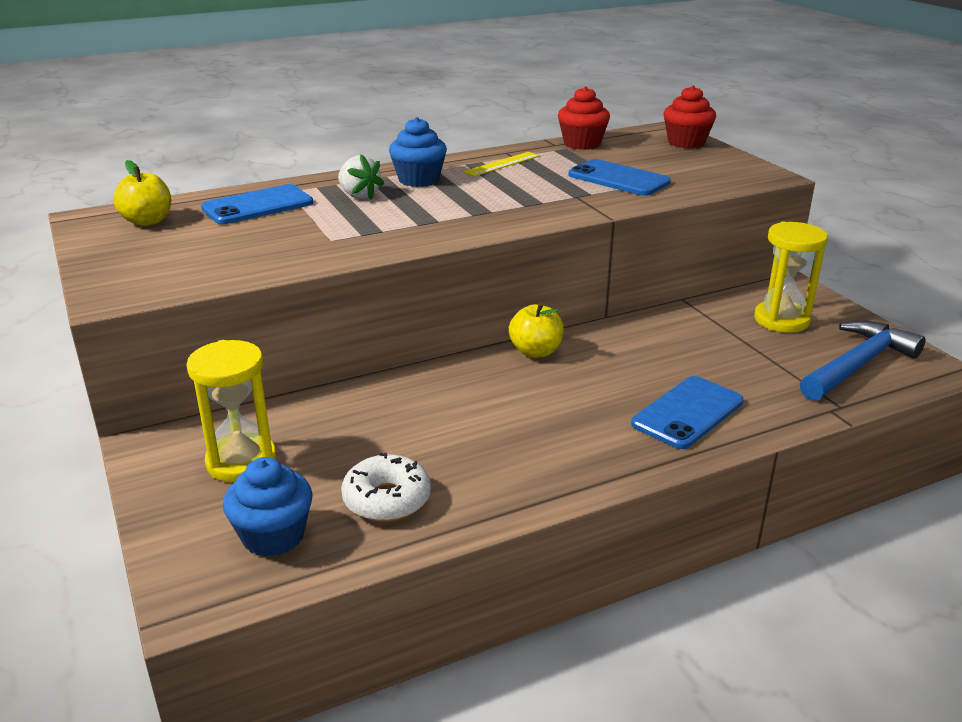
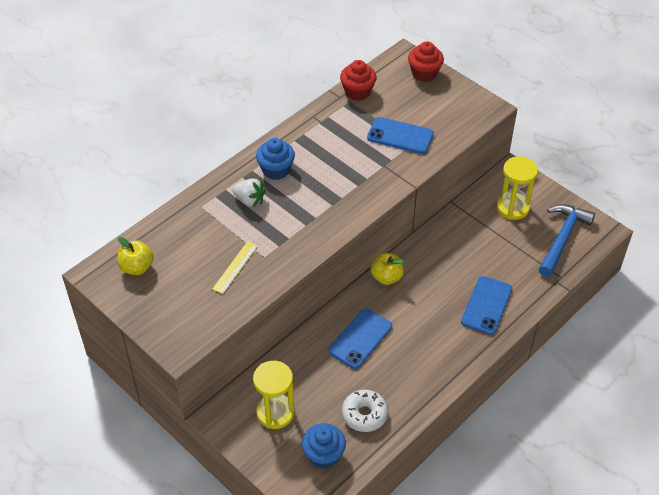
camera: 20 degrees left, 20 degrees up
blue phone [201,184,313,224] -> blue phone moved to [329,309,392,369]
yellow ruler [463,152,540,177] -> yellow ruler moved to [212,241,258,294]

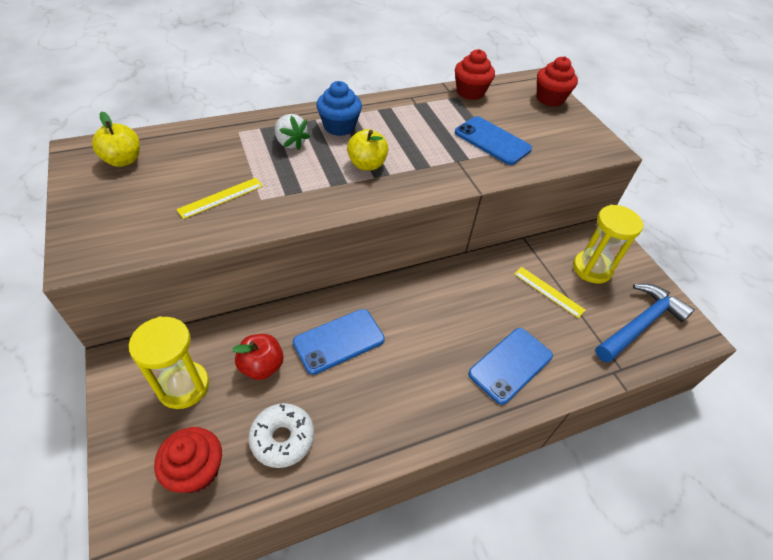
camera: 20 degrees right, 0 degrees up
blue cupcake [302,423,346,469] -> red cupcake [154,427,222,493]
yellow apple [371,253,404,285] -> yellow apple moved to [347,129,388,171]
none -> red apple [232,334,284,380]
none -> yellow ruler [514,267,586,318]

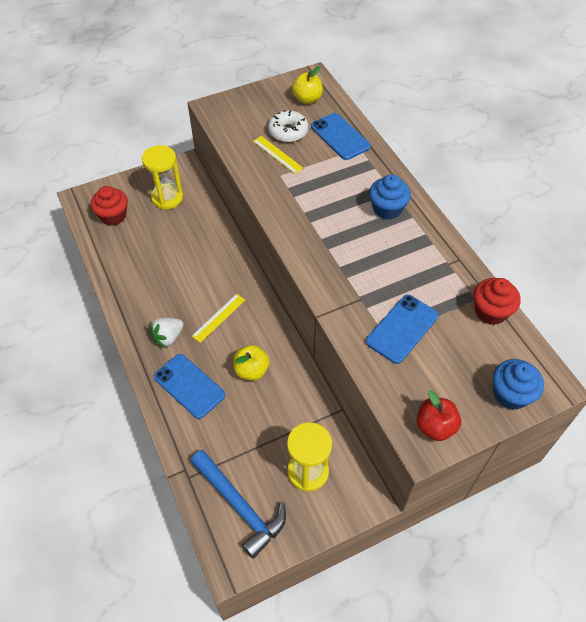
camera: 90 degrees right, 5 degrees up
red apple [232,334,284,380] -> red apple moved to [416,390,461,441]
white donut [248,403,314,468] -> white donut moved to [268,110,308,142]
white strawberry [275,114,310,150] -> white strawberry moved to [150,318,184,348]
blue phone [293,309,385,375] -> blue phone moved to [311,113,371,160]
yellow apple [347,129,388,171] -> yellow apple moved to [233,345,270,381]
yellow ruler [514,267,586,318] -> yellow ruler moved to [192,294,245,343]
red cupcake [537,56,578,107] -> blue cupcake [493,359,544,410]

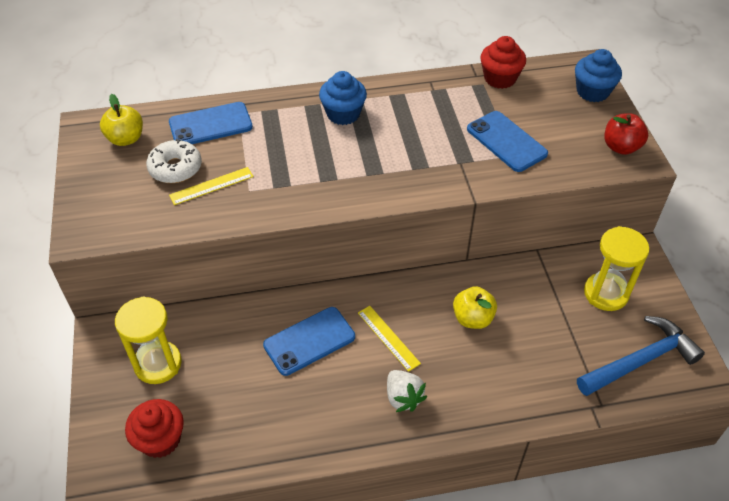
camera: 75 degrees left, 5 degrees down
blue phone [154,354,225,419] -> blue phone moved to [263,307,355,376]

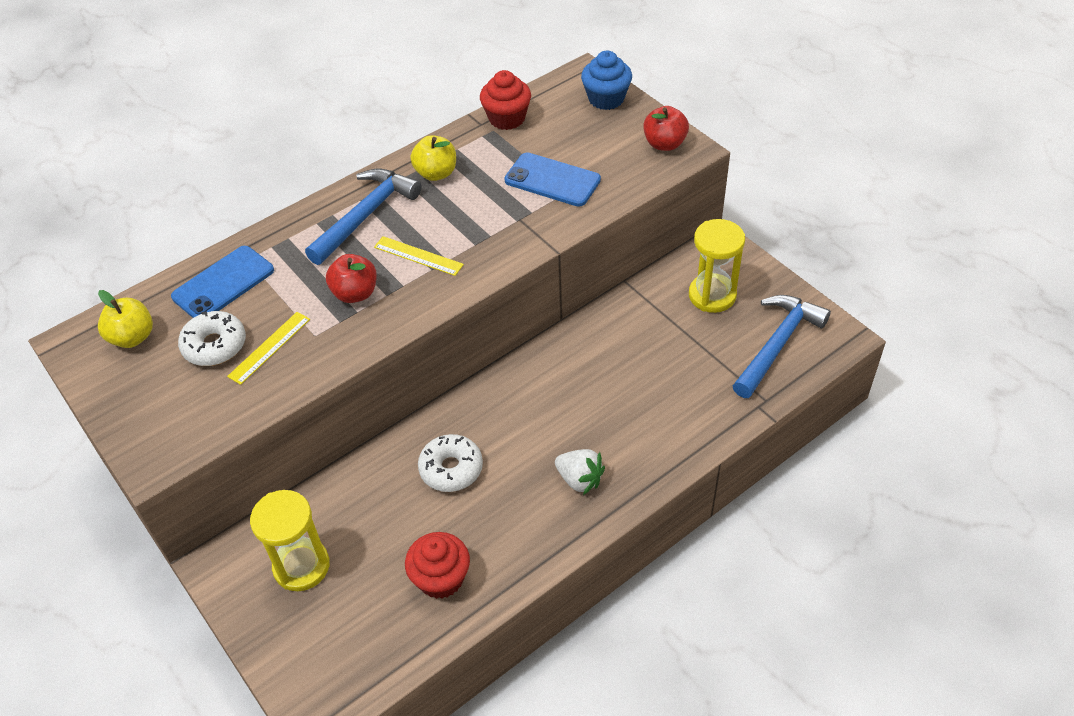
camera: 25 degrees left, 0 degrees up
red cupcake [125,399,184,458] -> red cupcake moved to [405,532,470,599]
blue phone [263,307,355,376] -> white donut [418,434,483,492]
blue cupcake [319,71,367,125] -> blue hammer [305,168,422,265]
yellow ruler [358,306,421,372] -> yellow ruler moved to [374,236,464,276]
yellow apple [453,286,497,329] -> yellow apple moved to [410,135,456,181]
none -> red apple [326,254,377,303]

